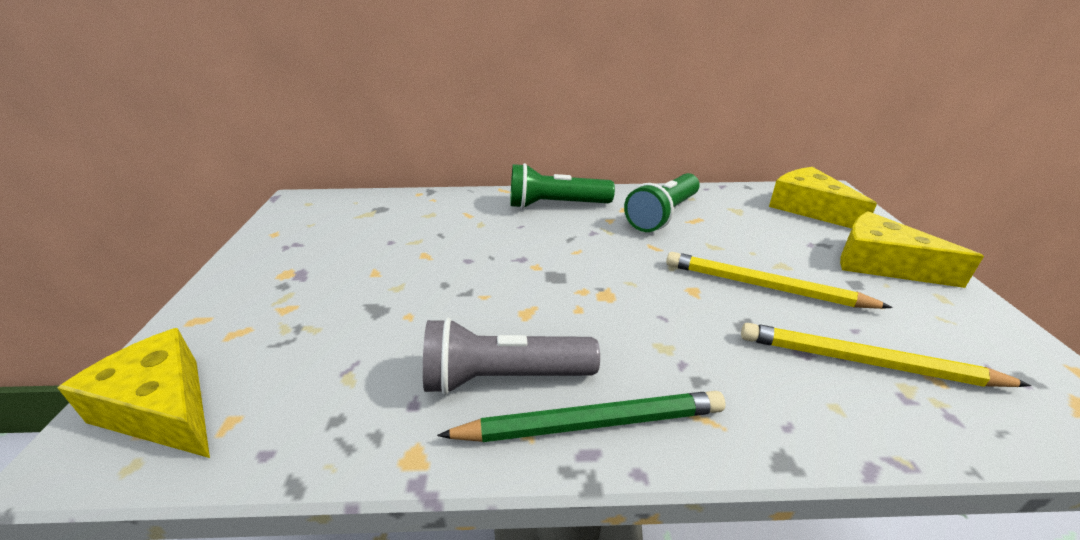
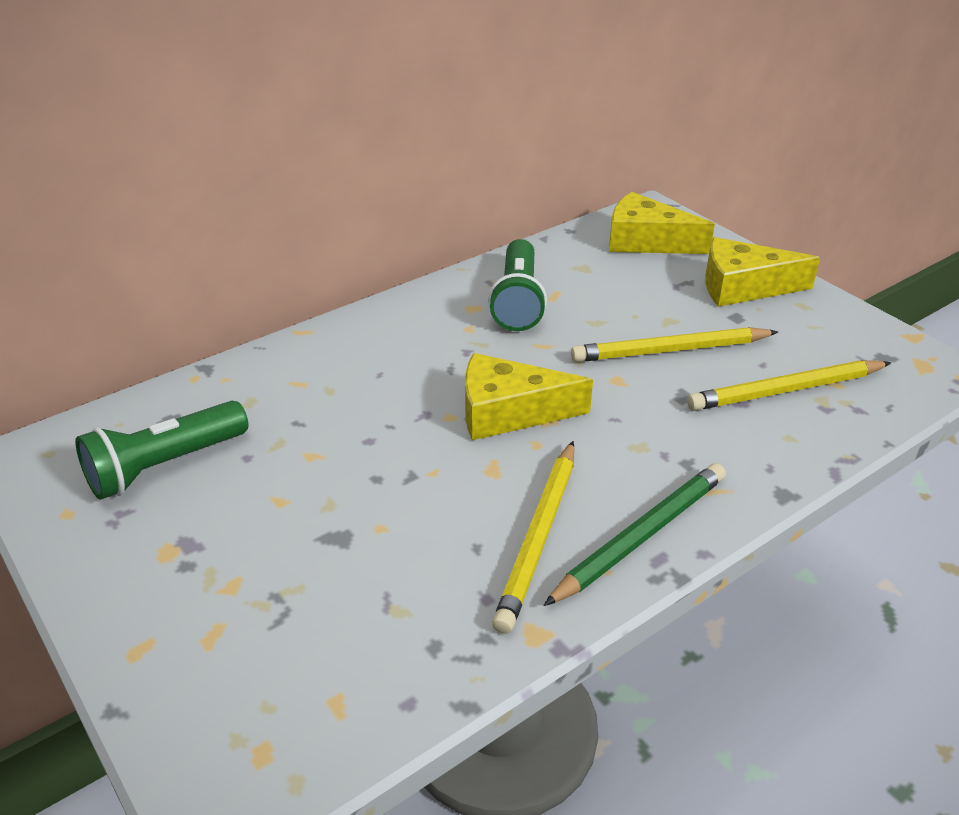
camera: 35 degrees left, 5 degrees up
yellow cheese [58,328,210,458] -> yellow cheese moved to [465,353,593,440]
grey flashlight [423,318,600,395] -> yellow pencil [492,441,574,634]
green flashlight [510,163,615,209] -> green flashlight moved to [75,401,248,500]

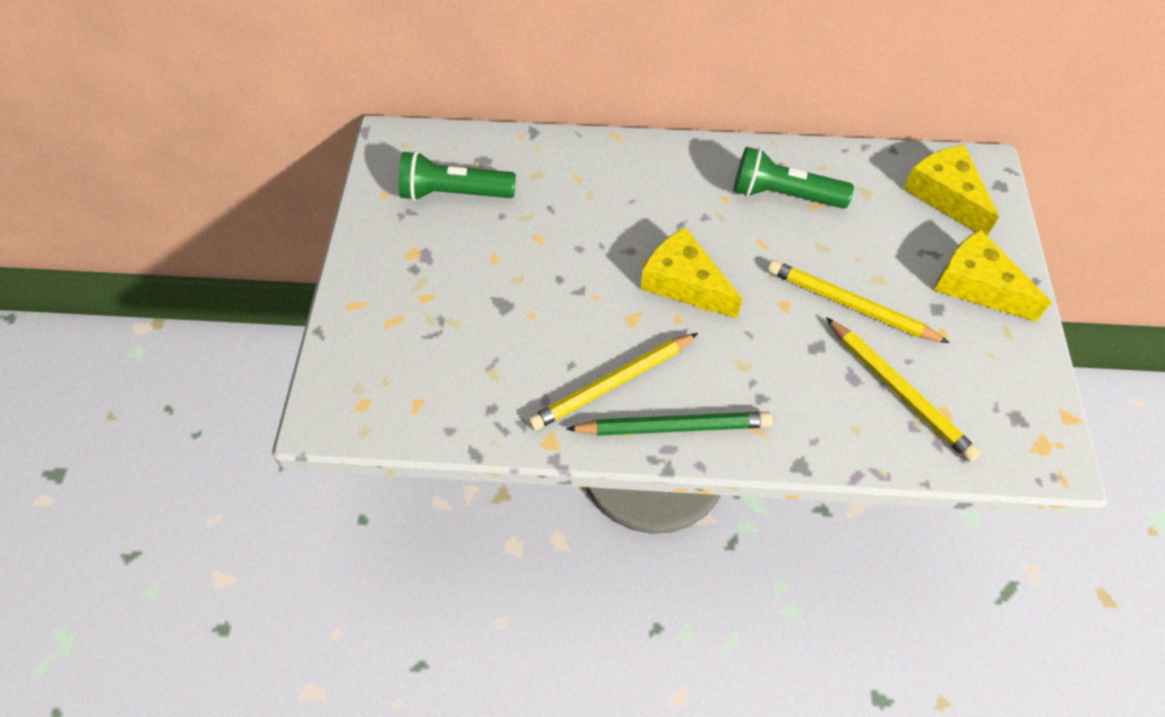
camera: 40 degrees right, 20 degrees up
green flashlight [488,239,547,331] -> green flashlight turned 60 degrees clockwise [734,147,854,208]
yellow pencil [687,360,891,411] -> yellow pencil turned 150 degrees counterclockwise [826,317,981,462]

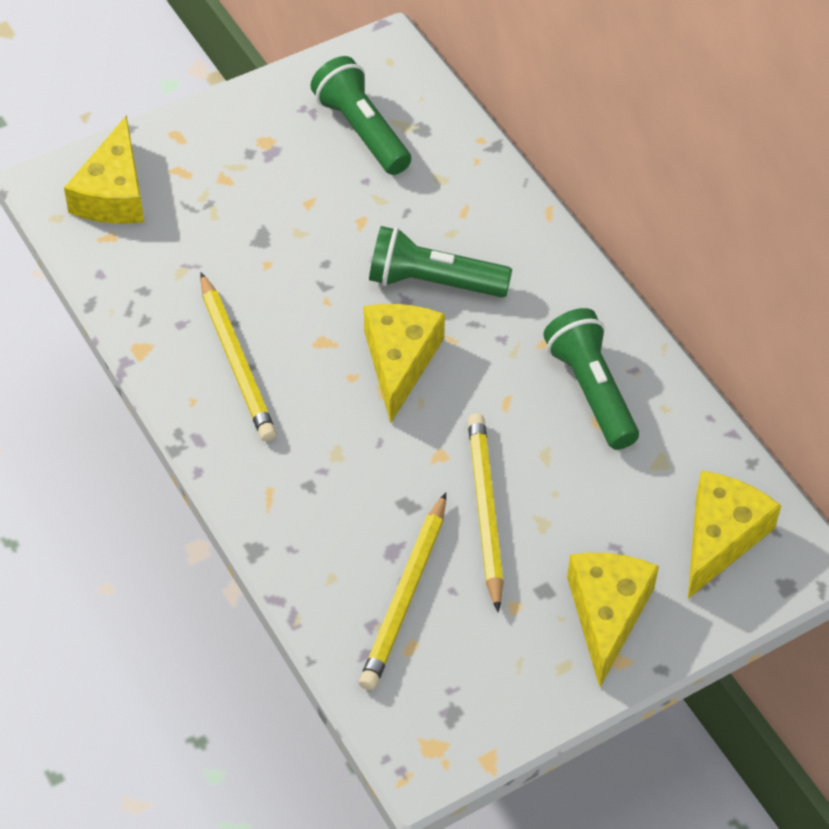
camera: 55 degrees right, 5 degrees down
yellow pencil [528,333,698,431] -> yellow pencil turned 135 degrees counterclockwise [200,273,277,442]
green pencil [566,412,772,436] -> none
none -> yellow cheese [64,115,144,224]
none -> green flashlight [369,226,512,298]

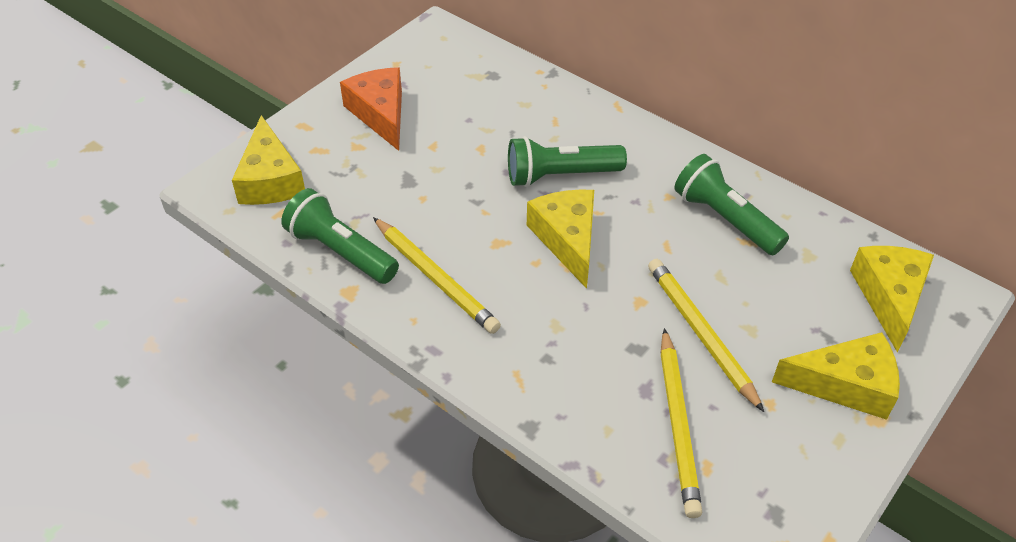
camera: 20 degrees left, 5 degrees down
green flashlight [310,56,411,175] -> green flashlight moved to [281,188,399,284]
yellow cheese [567,553,659,687] -> yellow cheese turned 105 degrees clockwise [772,332,900,420]
none -> orange cheese [340,67,402,151]

